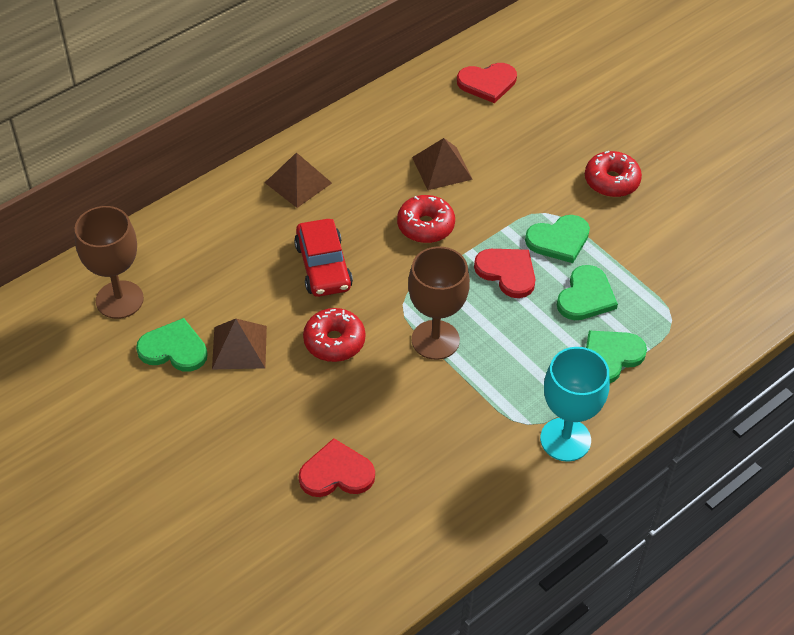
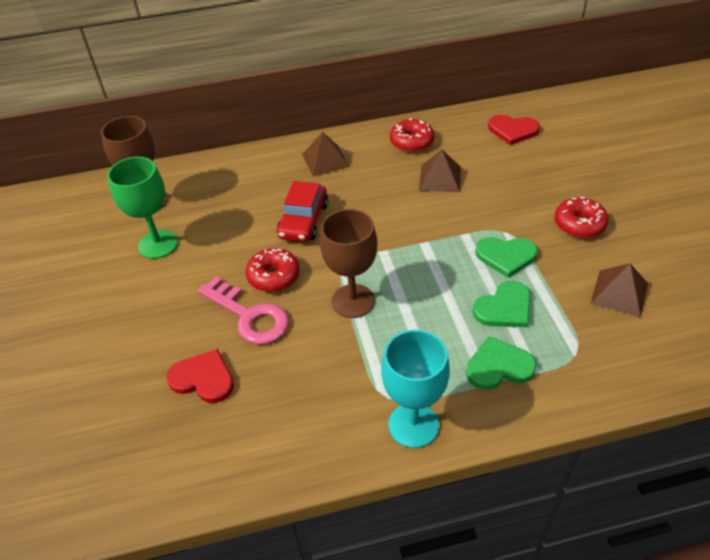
camera: 30 degrees right, 5 degrees down
green heart [136,318,208,372] -> green goblet [107,157,178,259]
brown pyramid [212,319,267,369] -> brown pyramid moved to [591,263,648,317]
red donut [397,195,455,243] -> red donut moved to [390,118,435,152]
red heart [474,249,535,298] -> none
none -> pink key [198,277,289,344]

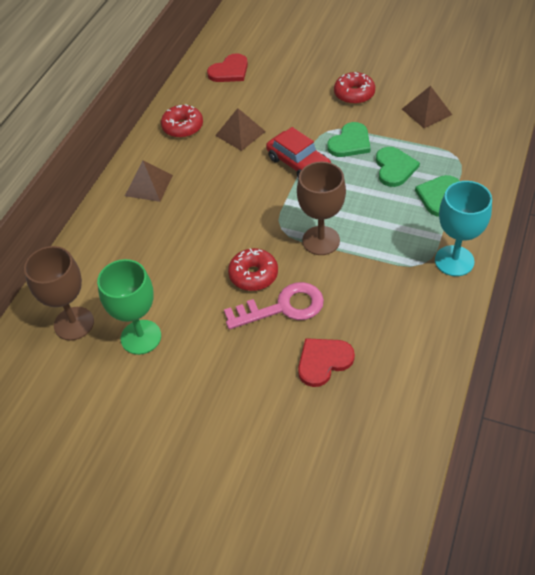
camera: 55 degrees left, 5 degrees up
red car [277,181,328,242] -> red car moved to [266,127,331,178]

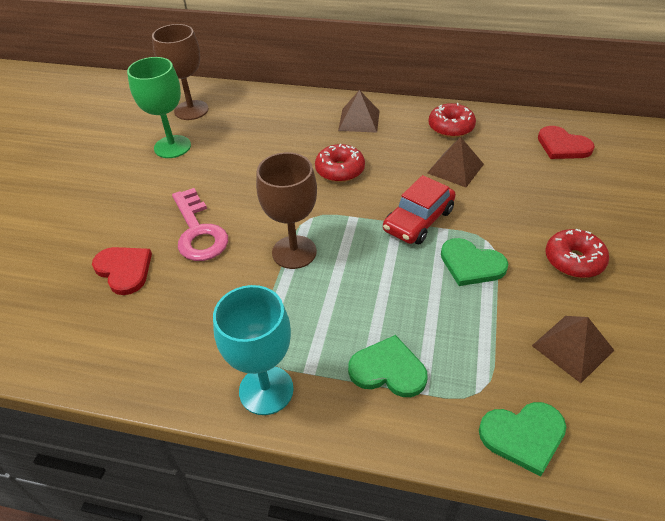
camera: 80 degrees right, 5 degrees down
red donut [228,248,278,291] -> red donut moved to [315,144,365,182]
green heart [376,147,420,187] -> green heart moved to [479,402,566,476]

